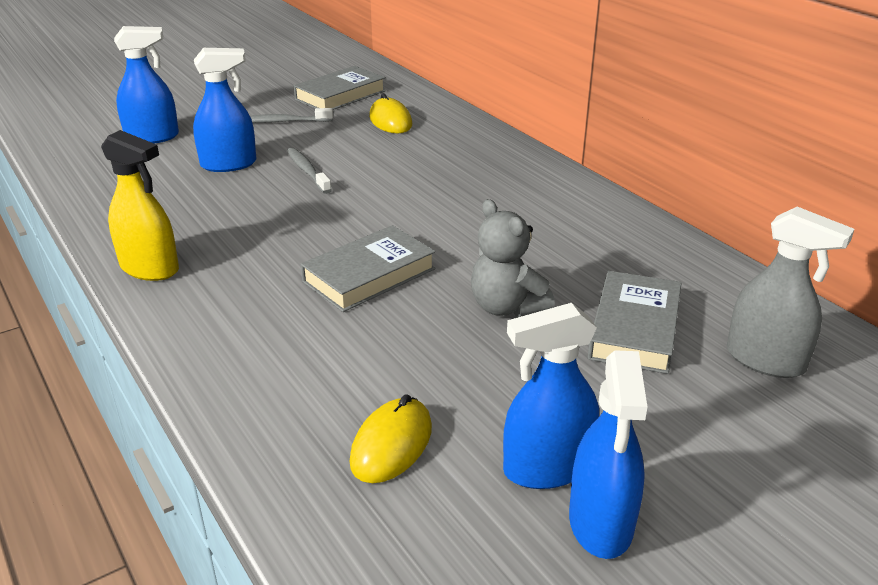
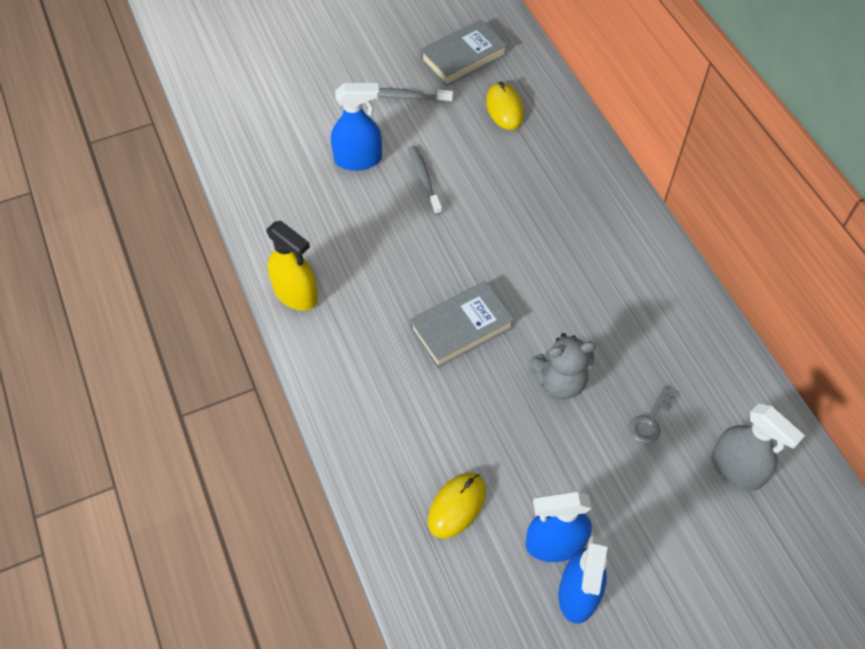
camera: 10 degrees right, 25 degrees up
blue spray bottle [114,26,179,144] -> none
grey teddy bear [471,199,555,318] -> grey teddy bear turned 75 degrees counterclockwise [528,333,596,399]
grey book [588,271,681,374] -> grey key [629,386,677,444]

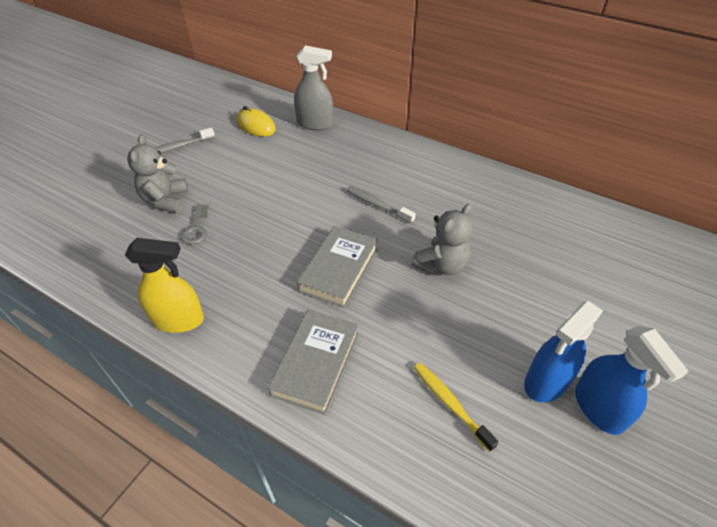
camera: 35 degrees left, 10 degrees down
blue spray bottle [331,83,382,171] -> grey teddy bear [127,135,188,213]
grey toothbrush [408,146,442,215] -> grey toothbrush moved to [346,186,416,223]
grey book [421,19,507,86] -> grey book moved to [268,310,359,415]
yellow mouse [428,473,486,538] -> yellow toothbrush [414,363,499,452]
grey key [629,386,677,444] -> grey key moved to [181,204,209,244]
grey spray bottle [712,404,805,491] -> grey spray bottle moved to [294,45,333,130]

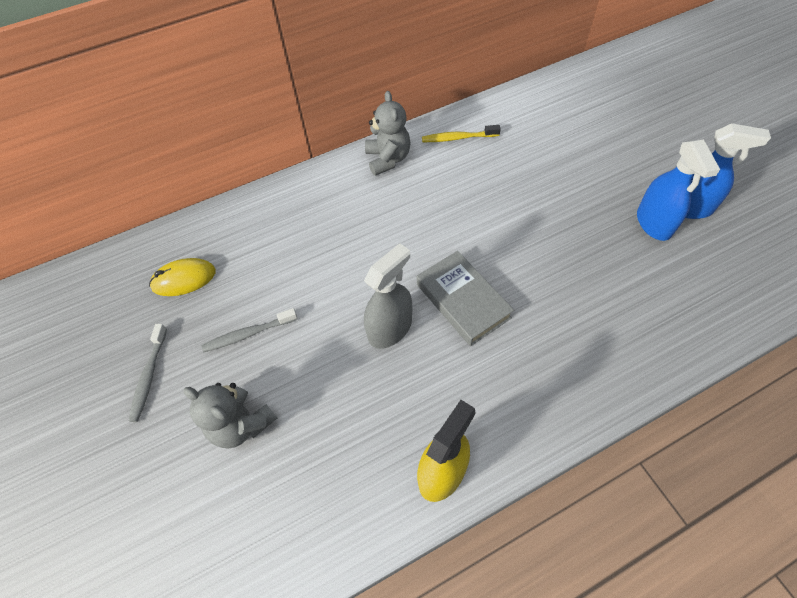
camera: 55 degrees left, 10 degrees up
grey key [181,204,209,244] -> none
grey book [268,310,359,415] -> none
grey spray bottle [294,45,333,130] -> grey spray bottle moved to [364,243,412,349]
grey toothbrush [346,186,416,223] -> grey toothbrush moved to [201,308,298,352]
grey teddy bear [411,204,473,275] -> grey teddy bear moved to [365,91,410,176]
yellow toothbrush [414,363,499,452] -> yellow toothbrush moved to [422,125,501,142]

